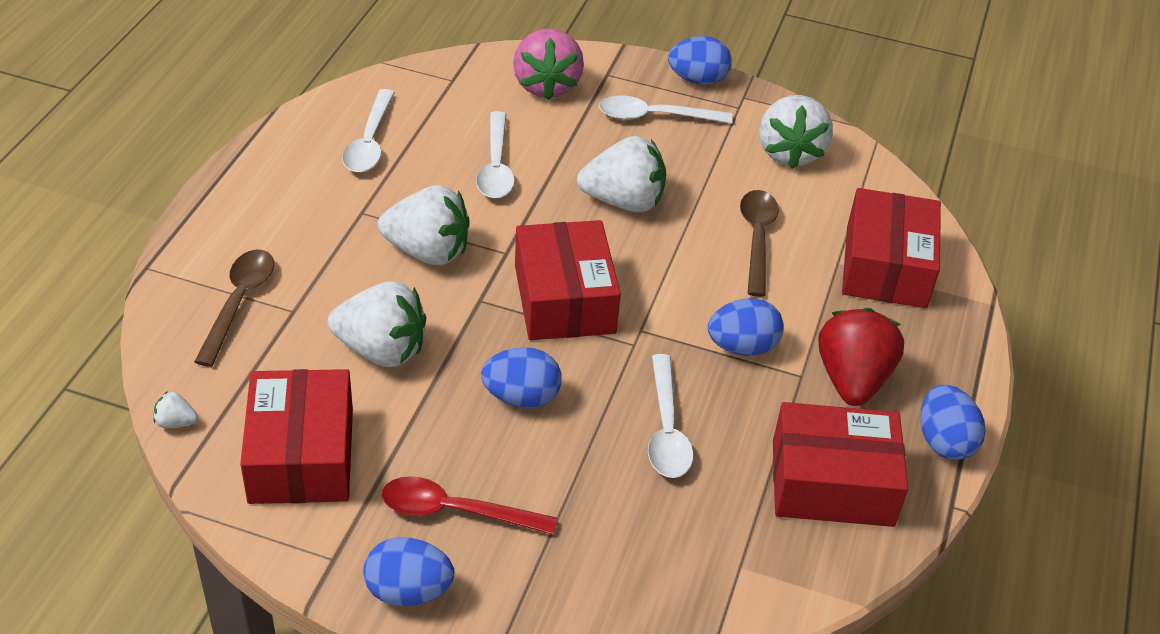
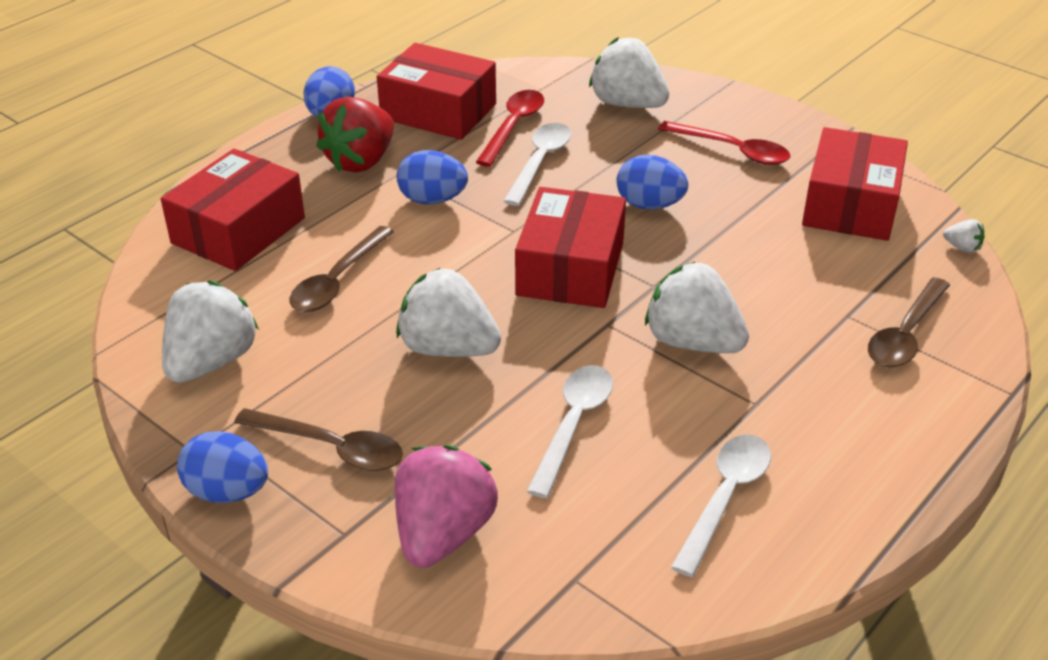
camera: 155 degrees left, 5 degrees down
white strawberry [328,281,426,367] -> white strawberry moved to [589,37,669,108]
blue egg [363,537,454,606] -> none
white spoon [599,96,733,124] -> brown spoon [234,408,403,471]
none -> red spoon [476,90,544,167]

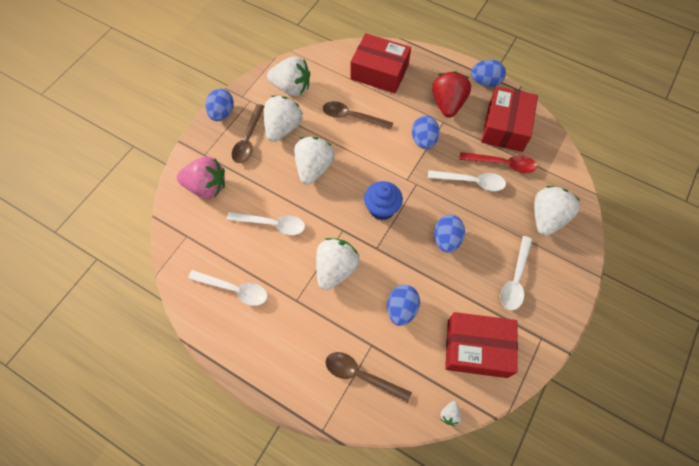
camera: 80 degrees right, 25 degrees up
red strawberry [316,97,394,173] -> red strawberry turned 75 degrees clockwise [432,71,471,118]
red box [515,187,626,308] -> blue cupcake [364,181,403,220]
red spoon [658,121,791,165] -> white spoon [500,236,532,311]
none -> white strawberry [264,95,303,142]
none -> blue egg [387,285,420,326]

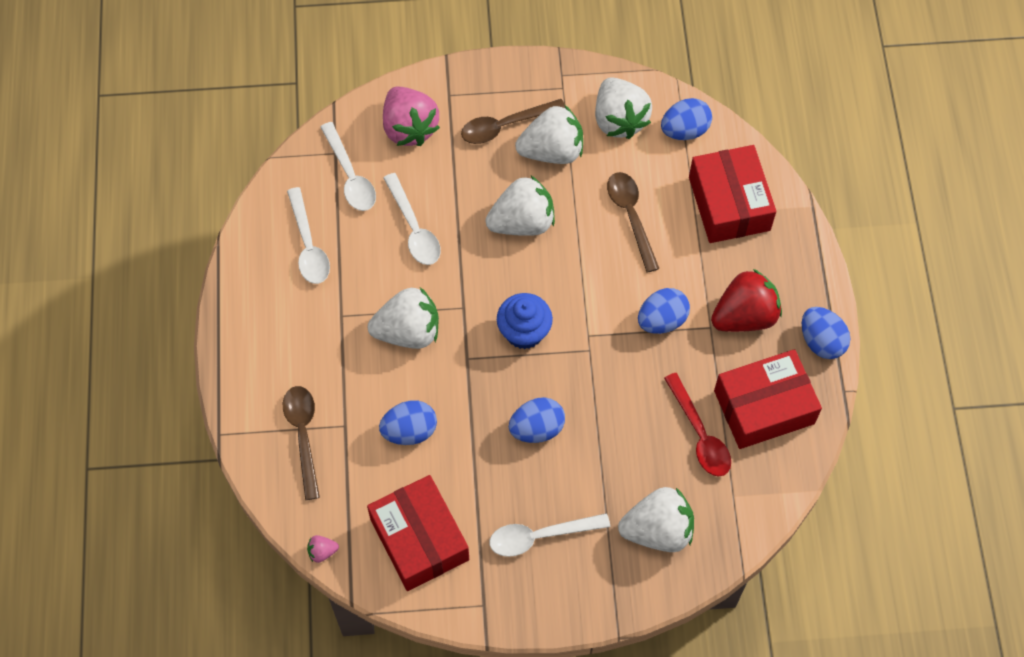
camera: 55 degrees right, 0 degrees up
blue egg [205,89,234,121] -> blue egg moved to [661,98,712,140]
white spoon [428,170,506,191] -> white spoon moved to [320,122,376,211]
white strawberry [440,401,461,426] -> pink strawberry [307,535,339,563]

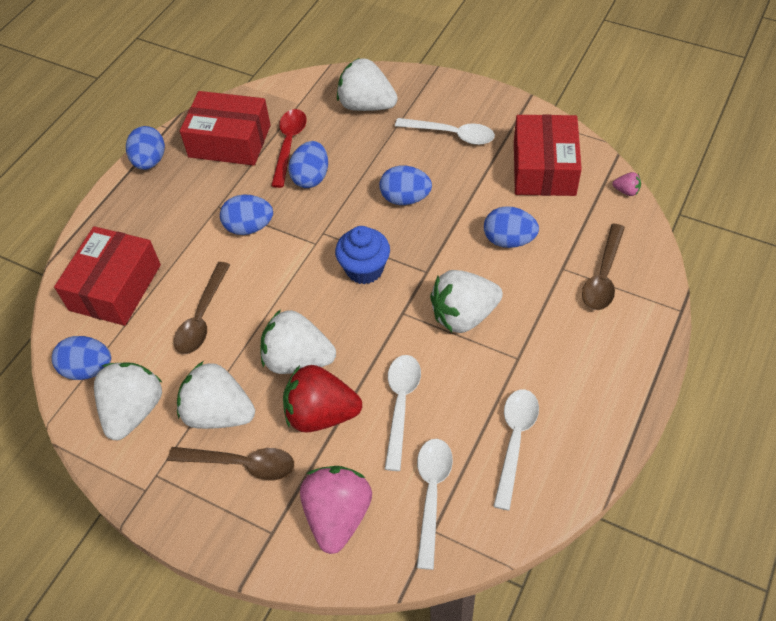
camera: 145 degrees left, 10 degrees down
white strawberry [368,287,439,349] -> white strawberry turned 45 degrees counterclockwise [430,270,503,333]
red strawberry [711,269,782,332] -> red strawberry moved to [283,365,362,433]
none -> blue egg [288,141,328,188]

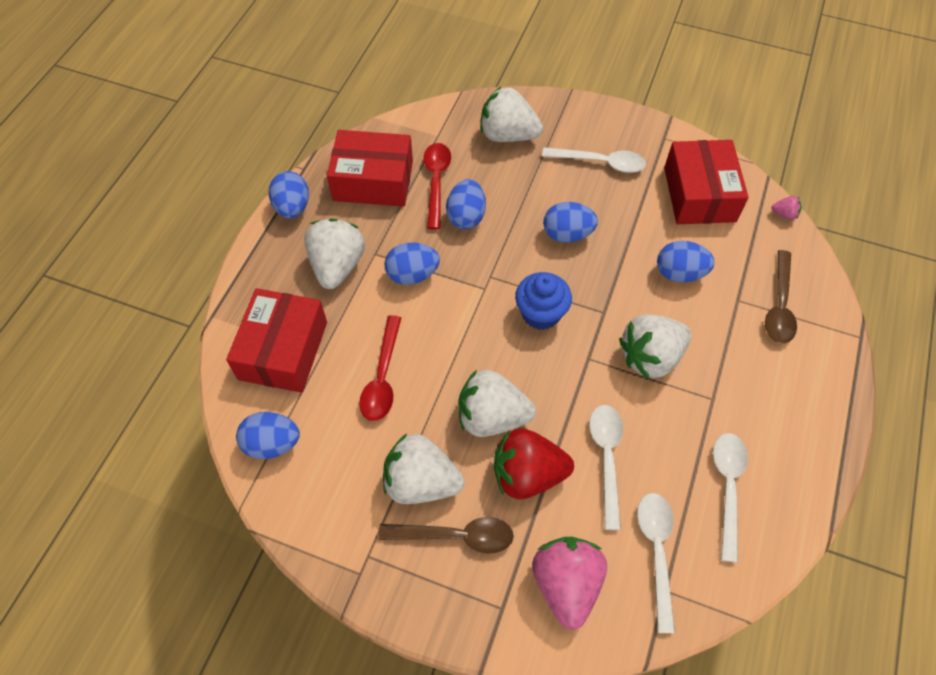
camera: 10 degrees left, 5 degrees up
white strawberry [94,363,163,440] -> white strawberry moved to [304,218,365,289]
brown spoon [174,262,230,354] -> red spoon [359,315,401,421]

